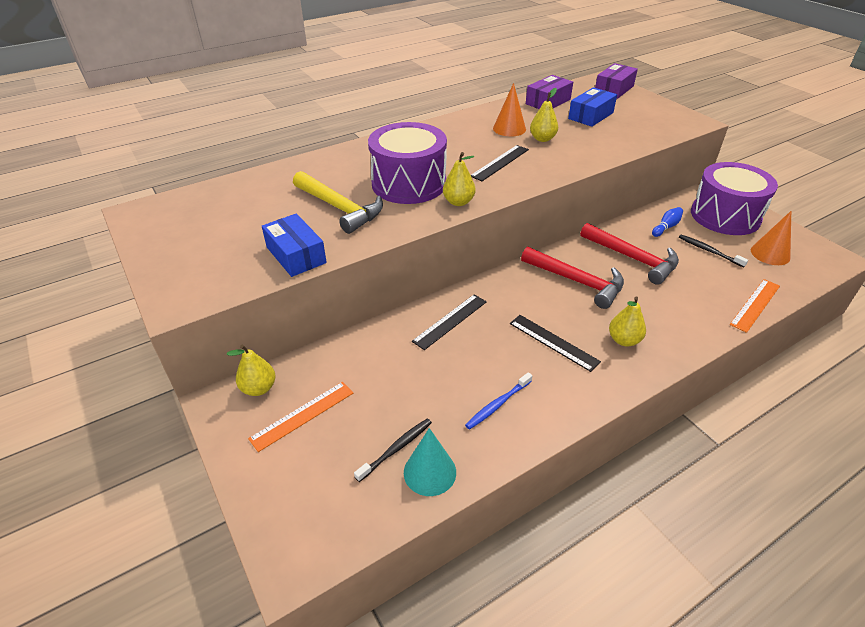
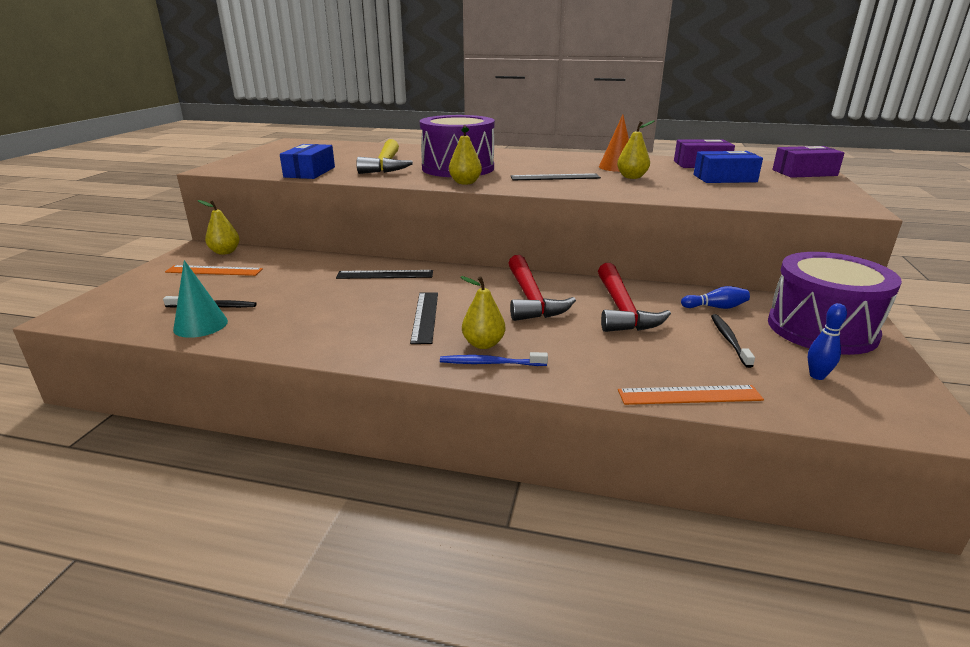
camera: 45 degrees right, 15 degrees down
blue toothbrush [465,372,532,430] -> blue toothbrush moved to [440,352,548,366]
orange cone [751,211,791,265] -> blue bowling pin [808,303,847,380]

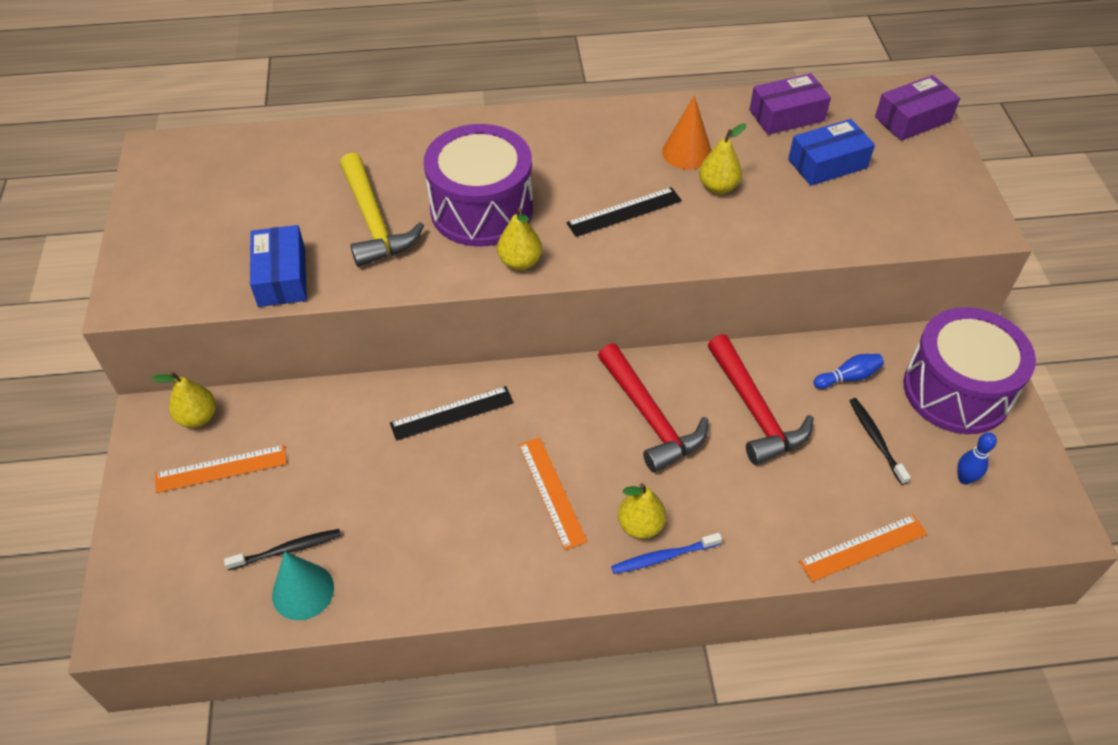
camera: 20 degrees left, 25 degrees up
black ruler [410,292,438,344] -> orange ruler [519,437,587,550]

